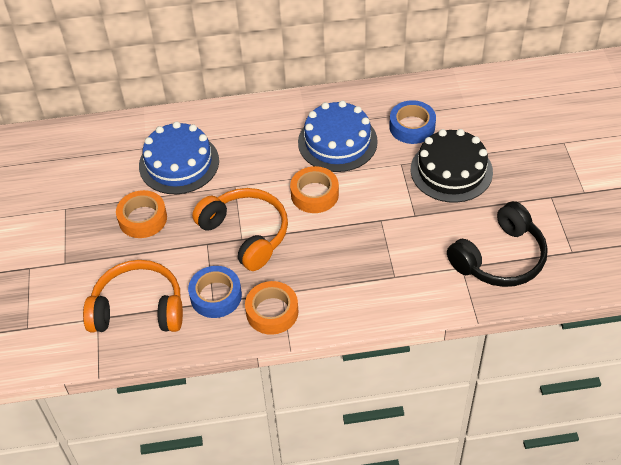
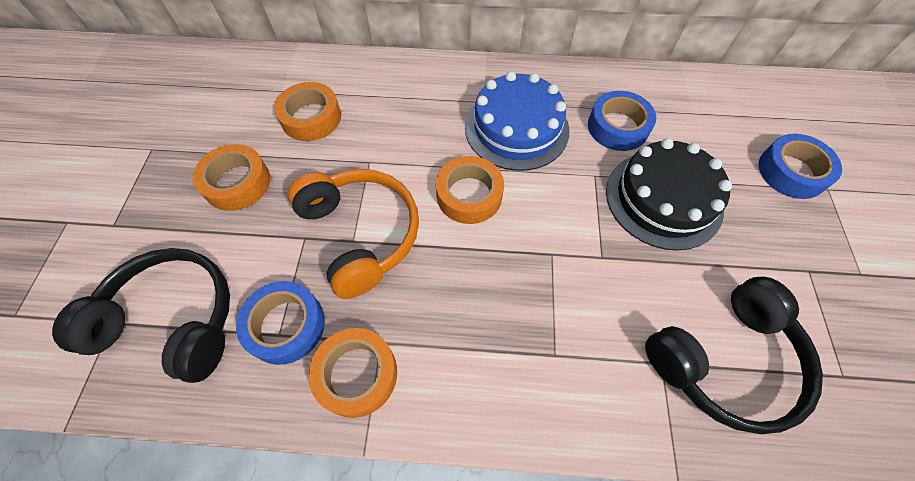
camera: 10 degrees right, 10 degrees up
orange headphones [83,260,183,332] -> black headphones [52,248,230,383]
blue cake [139,121,219,194] -> orange tape [274,82,341,141]
none -> blue tape [759,134,842,199]

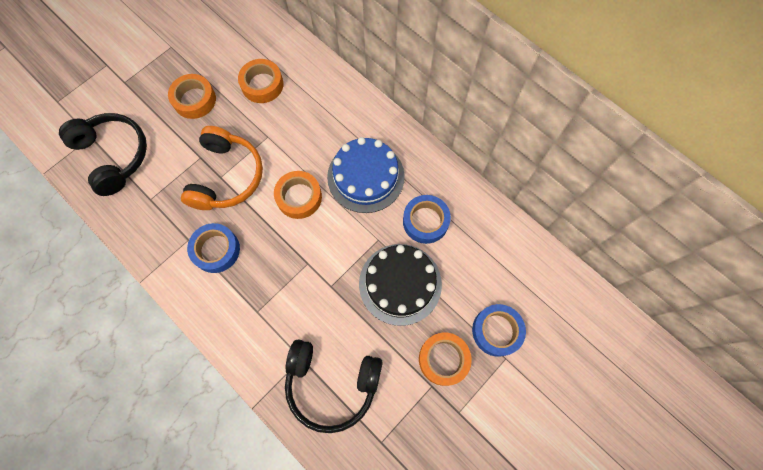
camera: 40 degrees right, 10 degrees up
blue tape [236,281,325,365] -> blue tape moved to [187,223,240,273]
orange tape [308,328,397,418] -> orange tape moved to [419,333,472,386]

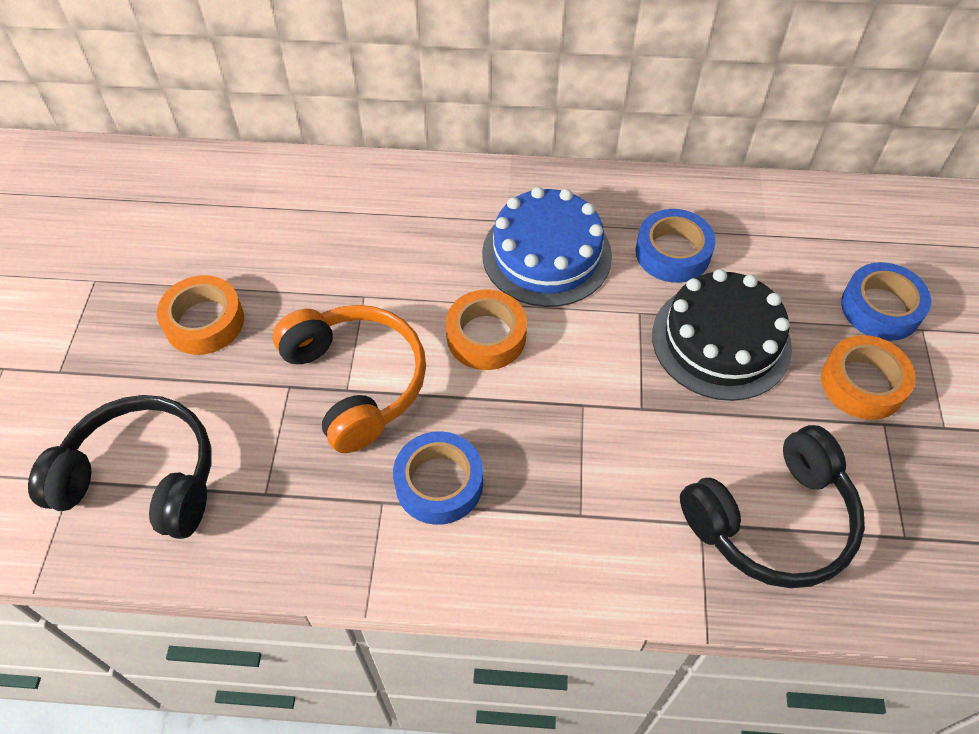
camera: 40 degrees left, 15 degrees down
orange tape [238,59,283,103] -> none

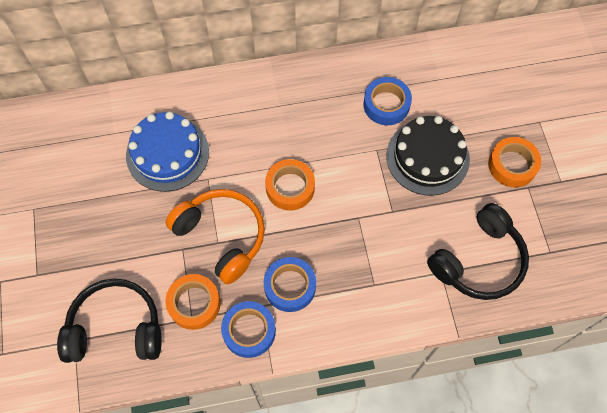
camera: 15 degrees left, 10 degrees up
orange tape [157,275,244,355] -> orange tape moved to [166,274,221,330]
blue cake [482,187,612,307] -> blue cake moved to [126,111,209,192]
blue tape [841,262,931,341] -> blue tape moved to [221,301,276,358]

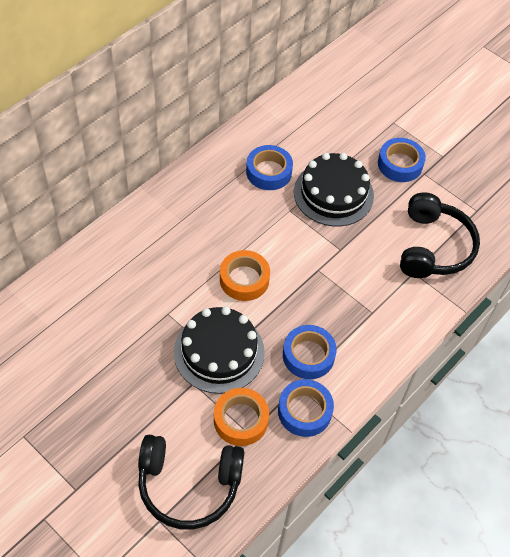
camera: 40 degrees left, 10 degrees down
black headphones [57,278,162,363] -> black headphones turned 135 degrees counterclockwise [138,435,244,530]
blue cake [126,111,209,192] -> none
orange headphones [166,189,265,284] -> black cake [174,307,265,394]
orange tape [488,137,541,187] -> blue tape [378,138,426,182]

